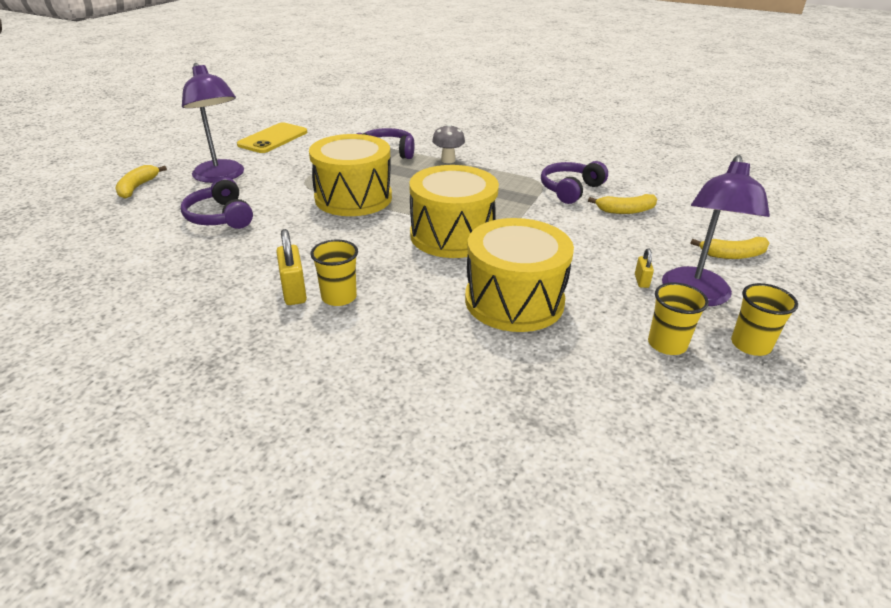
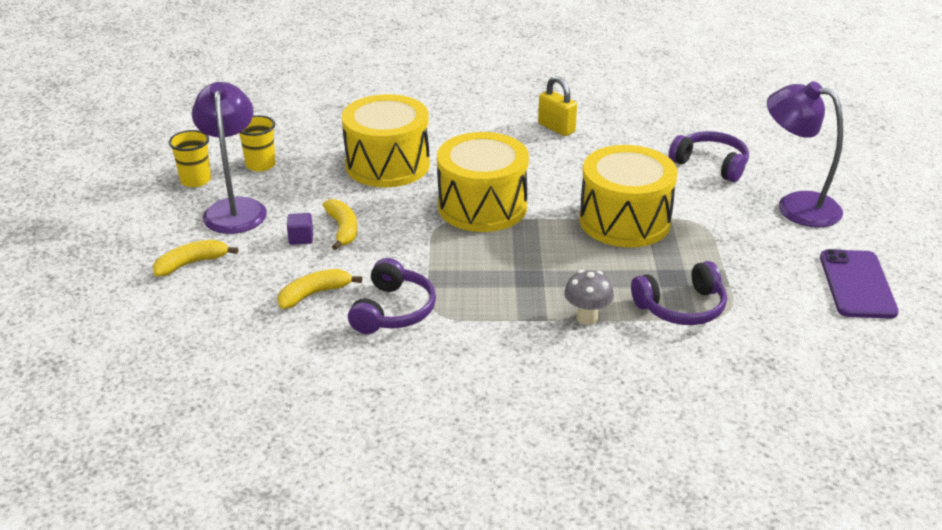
camera: 155 degrees right, 0 degrees up
yellow banana [115,165,167,199] -> yellow banana moved to [323,199,357,250]
yellow phone [237,122,307,153] -> purple phone [820,249,899,319]
yellow cup [311,239,358,306] -> none
yellow padlock [635,249,654,288] -> none
none -> purple cube [287,213,313,245]

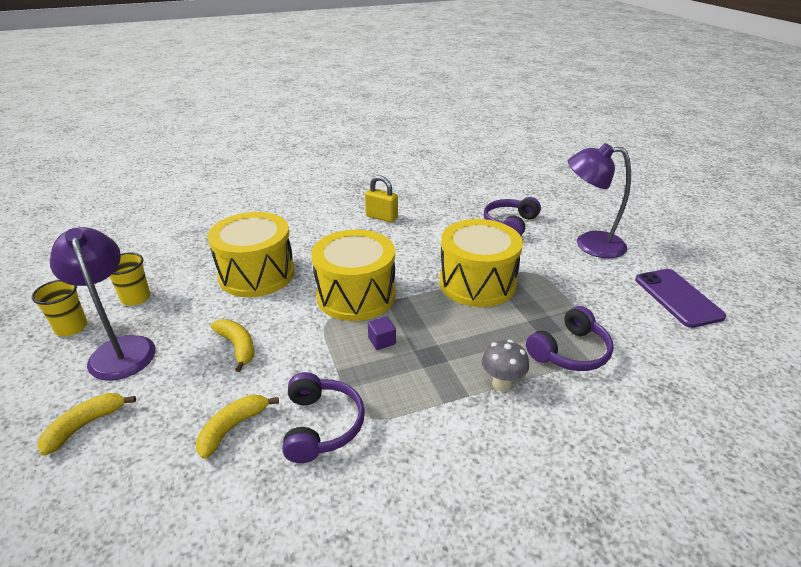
camera: 20 degrees left, 0 degrees up
purple cube [287,213,313,245] -> purple cube moved to [368,316,396,350]
purple headphones [669,131,749,182] -> purple headphones turned 75 degrees counterclockwise [484,197,541,236]

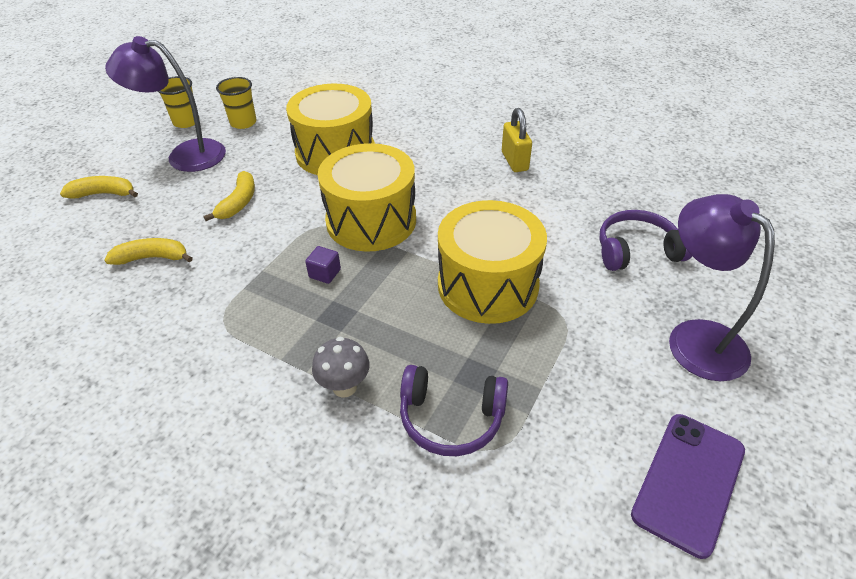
camera: 50 degrees right, 10 degrees up
purple lamp [50,227,156,381] -> purple lamp turned 105 degrees counterclockwise [105,36,226,172]
purple headphones [282,372,365,463] -> none

